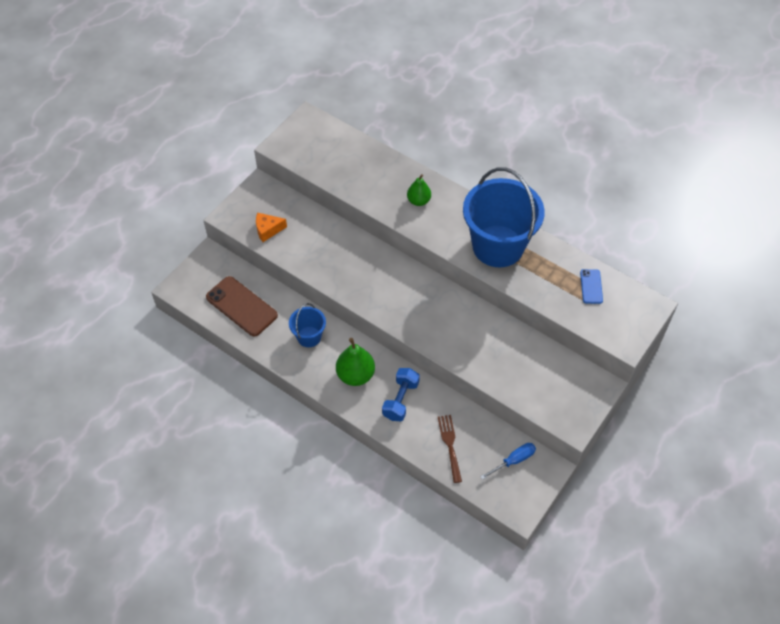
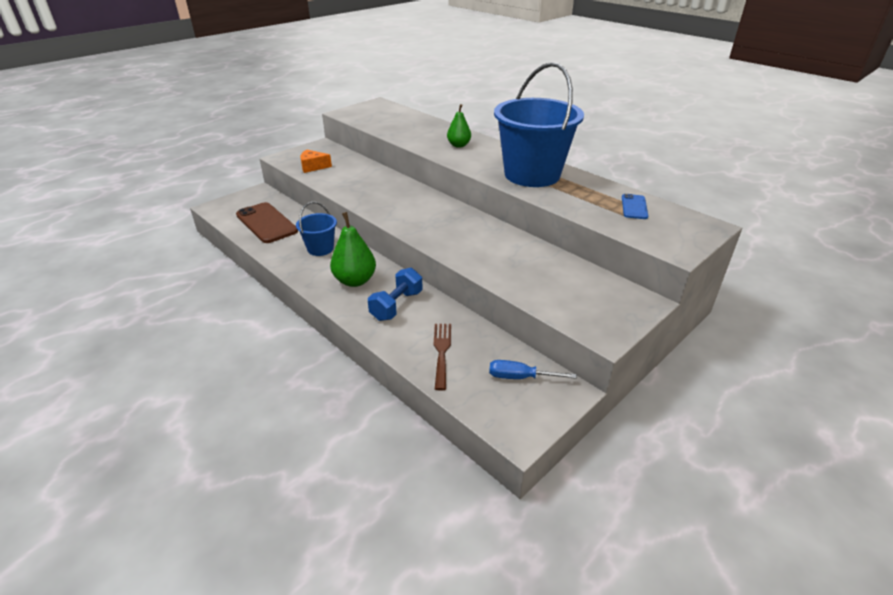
camera: 10 degrees right, 20 degrees down
blue screwdriver [480,443,536,480] -> blue screwdriver turned 150 degrees counterclockwise [489,360,577,379]

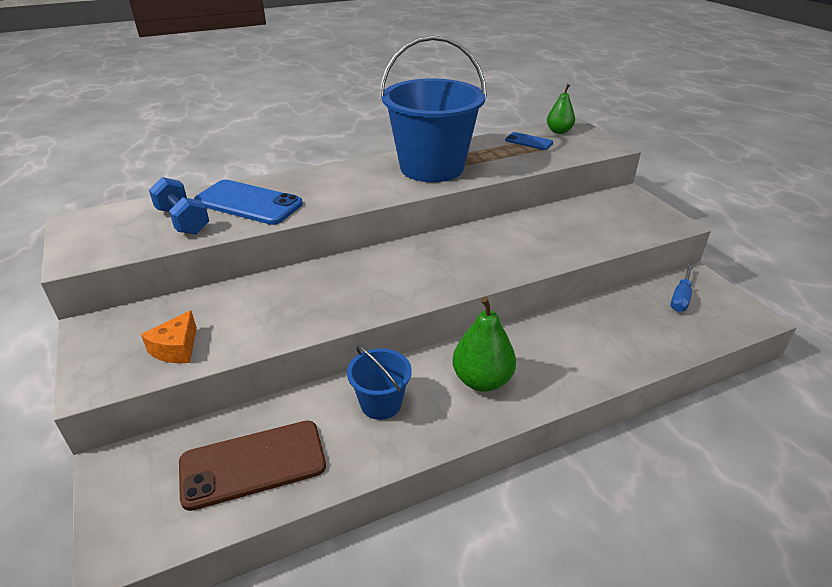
camera: 70 degrees left, 0 degrees up
blue dumbbell [368,268,423,321] -> blue dumbbell moved to [149,177,209,234]
brown fork [434,324,451,391] -> none
green pear [447,104,471,148] -> green pear moved to [547,84,575,134]
none -> blue phone [194,180,303,225]

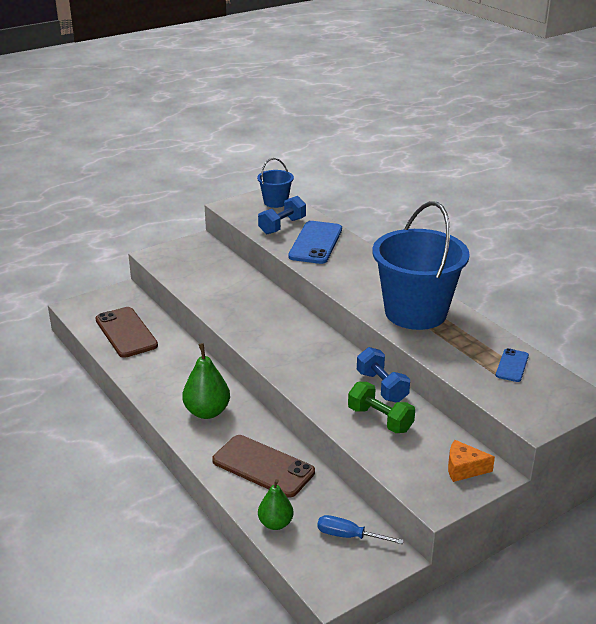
camera: 80 degrees right, 5 degrees down
orange cheese [141,310,197,364] -> orange cheese moved to [448,440,495,482]
blue bucket [347,345,412,420] -> blue bucket moved to [257,158,294,208]
green pear [547,84,575,134] -> green pear moved to [258,479,294,530]
none -> brown phone [212,435,315,498]
none -> green dumbbell [348,382,415,433]
none -> blue dumbbell [357,347,410,403]

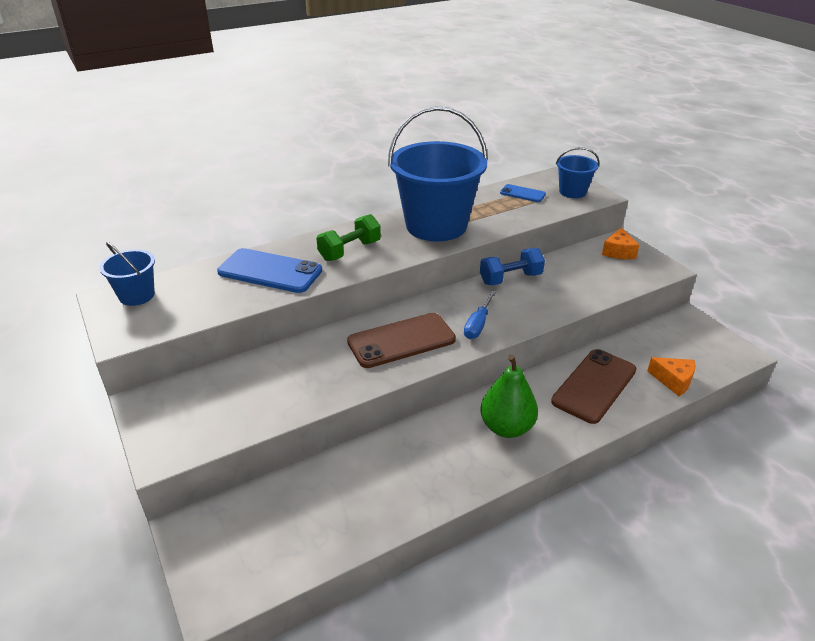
camera: 85 degrees left, 5 degrees up
brown phone [96,307,158,358] -> brown phone moved to [347,313,456,368]
blue dumbbell [258,196,306,234] -> none
green pear [258,479,294,530] -> orange cheese [647,357,696,396]
blue screwdriver [317,515,404,544] -> blue screwdriver moved to [464,291,496,339]
green dumbbell [348,382,415,433] -> green dumbbell moved to [316,214,381,261]
none -> blue bucket [556,147,599,198]

